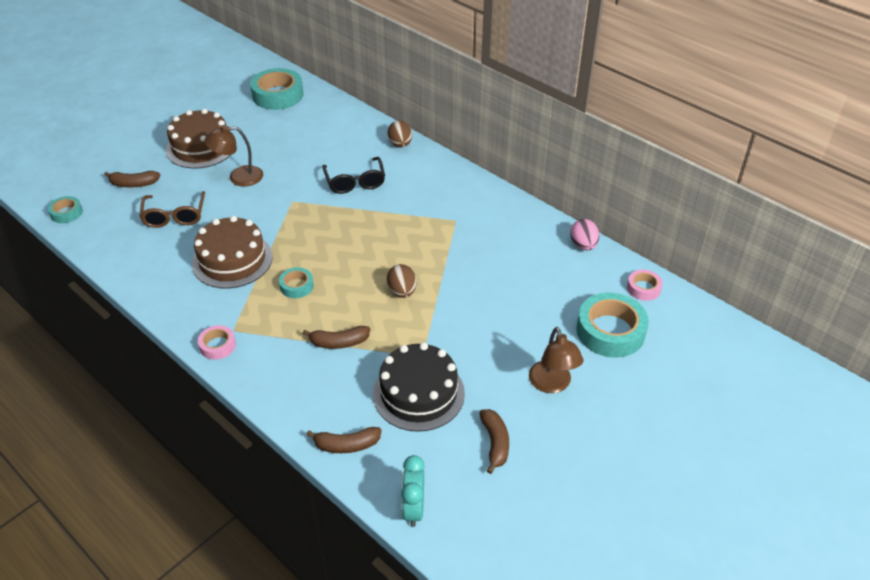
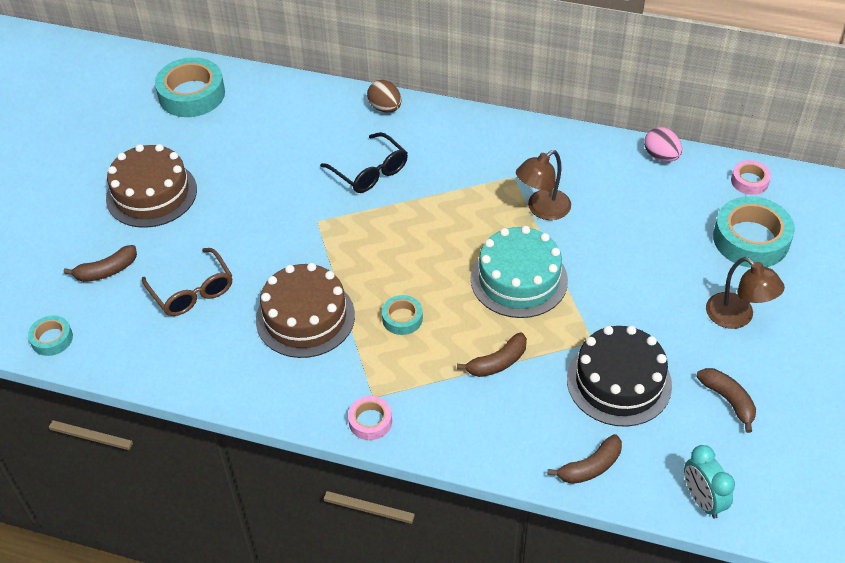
camera: 25 degrees left, 5 degrees up
brown lamp [204,125,263,187] -> brown lamp moved to [516,150,571,220]
brown egg [387,264,416,298] -> turquoise cake [471,226,568,318]

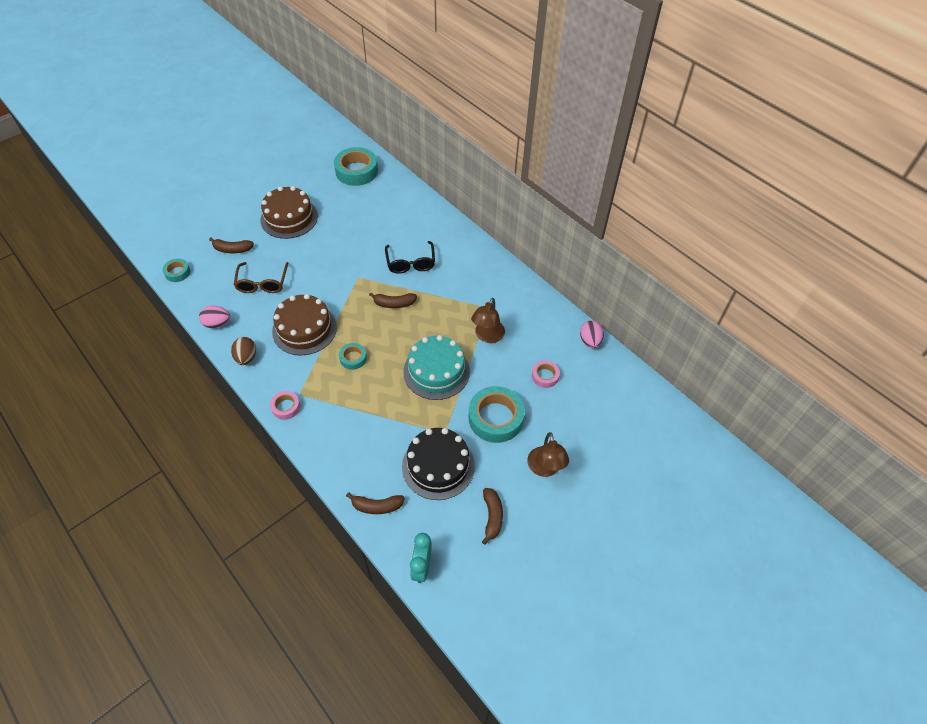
camera: 30 degrees right, 5 degrees up
brown egg [367,80,402,113] -> brown egg moved to [231,337,256,365]
brown banana [457,333,527,377] -> brown banana moved to [369,292,417,308]
brown lamp [516,150,571,220] -> brown lamp turned 60 degrees counterclockwise [471,298,505,343]
turquoise tape [713,196,795,268] -> turquoise tape moved to [469,386,525,443]
pink tape [731,160,771,195] -> pink tape moved to [532,361,560,388]
none -> pink egg [199,305,230,328]

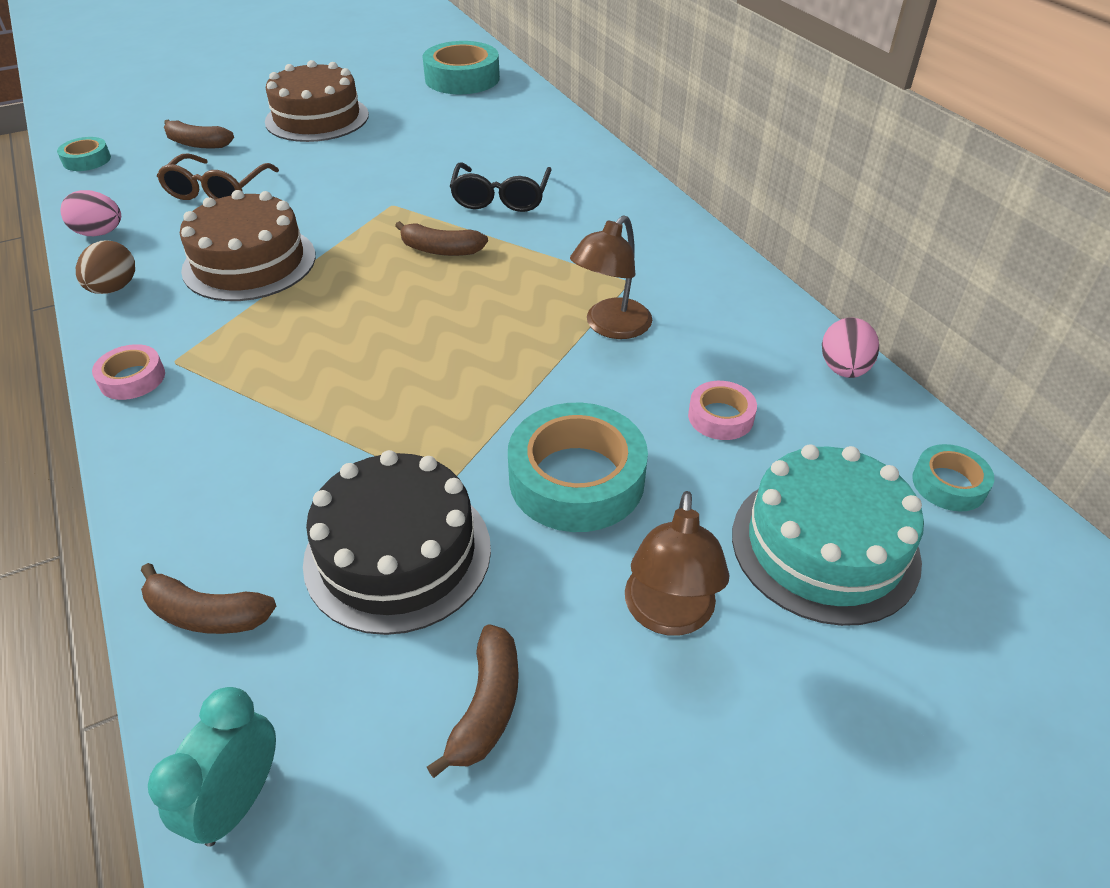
camera: 15 degrees right, 10 degrees down
turquoise tape [339,343,367,370] -> turquoise tape moved to [912,444,994,511]
turquoise cake [403,335,470,400] -> turquoise cake moved to [732,445,924,626]

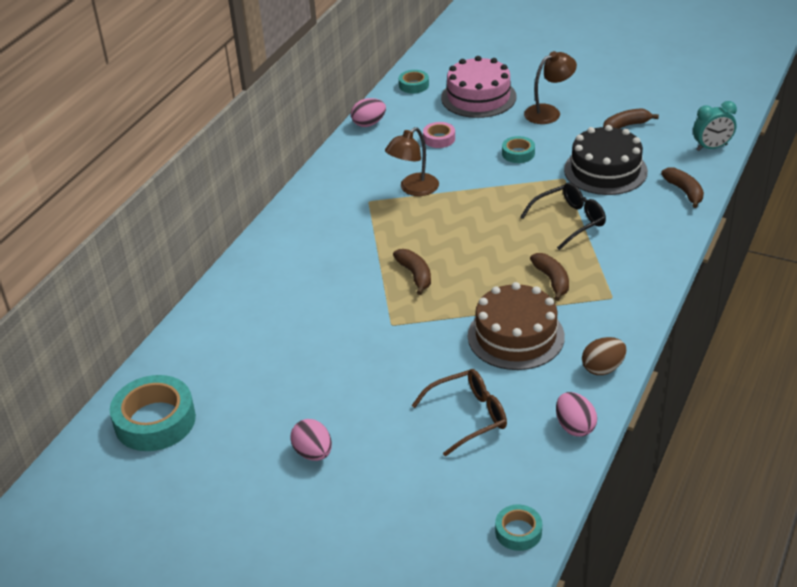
camera: 125 degrees left, 5 degrees down
pink tape [92,344,165,400] -> none
brown banana [164,120,234,148] -> brown banana moved to [530,253,569,301]
brown cake [265,60,369,142] -> pink egg [291,419,332,461]
black glasses [449,162,552,212] -> black glasses moved to [520,183,606,250]
turquoise tape [508,403,648,532] -> turquoise tape [502,136,535,163], size x0.52
brown lamp [570,216,652,339] -> brown lamp turned 135 degrees clockwise [385,127,439,196]
turquoise cake [732,445,924,626] -> pink cake [441,56,516,118]

